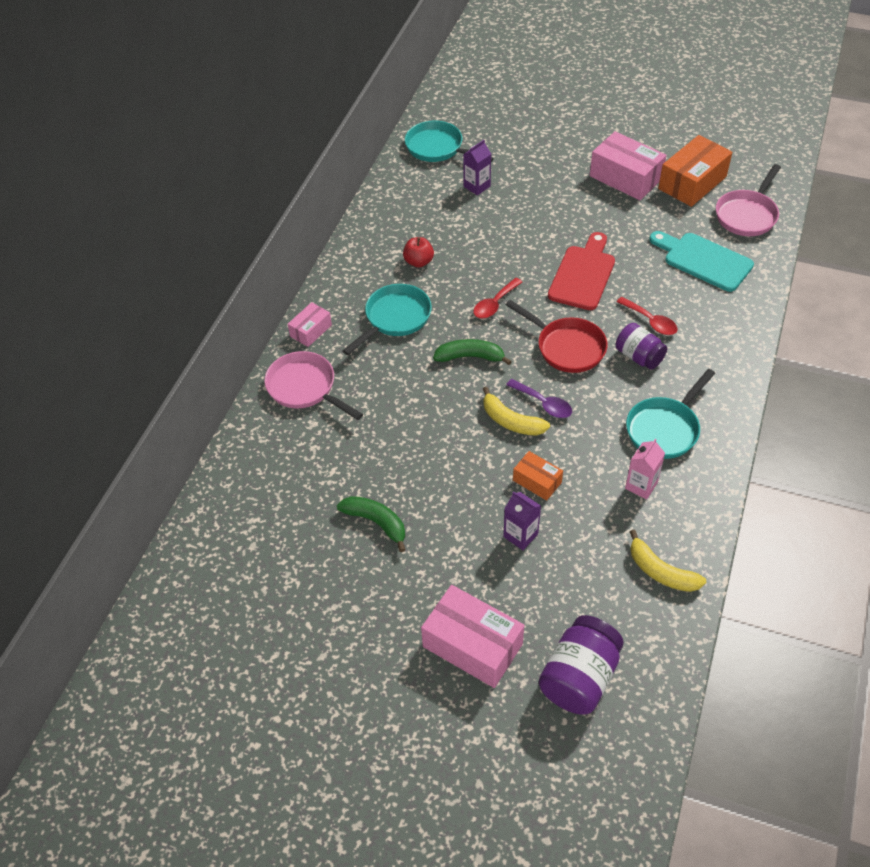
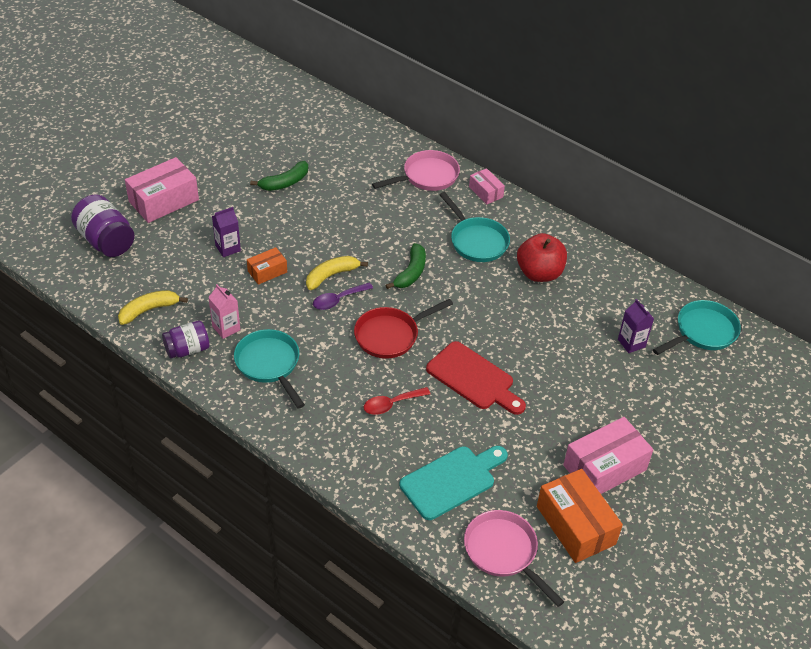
camera: 105 degrees right, 5 degrees down
red apple [403,237,434,268] -> red apple [517,233,567,282], size x1.71
red spoon [473,278,522,319] -> none
purple jar [616,323,667,370] -> purple jar moved to [162,320,210,359]

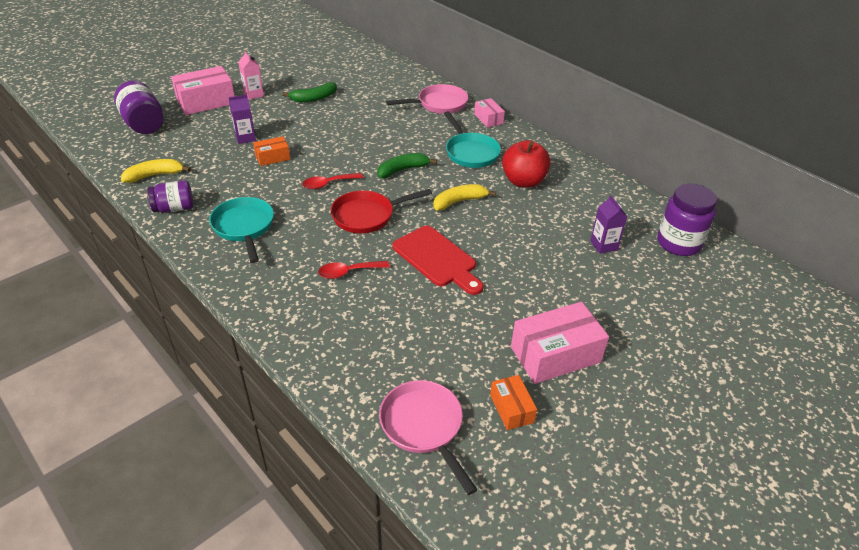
camera: 10 degrees right, 5 degrees down
pink carton [208,284,240,339] -> pink carton moved to [238,51,264,100]
yellow banana [306,256,368,290] -> yellow banana moved to [433,184,496,211]
purple spoon [313,283,373,310] -> red spoon [302,173,363,189]
green banana [386,243,426,289] -> green banana turned 150 degrees counterclockwise [377,153,437,178]
turquoise cutting board [399,446,508,520] -> none
orange box [537,469,623,563] -> orange box [490,375,537,430], size x0.54
turquoise pan [653,300,741,355] -> purple jar [657,183,717,256]

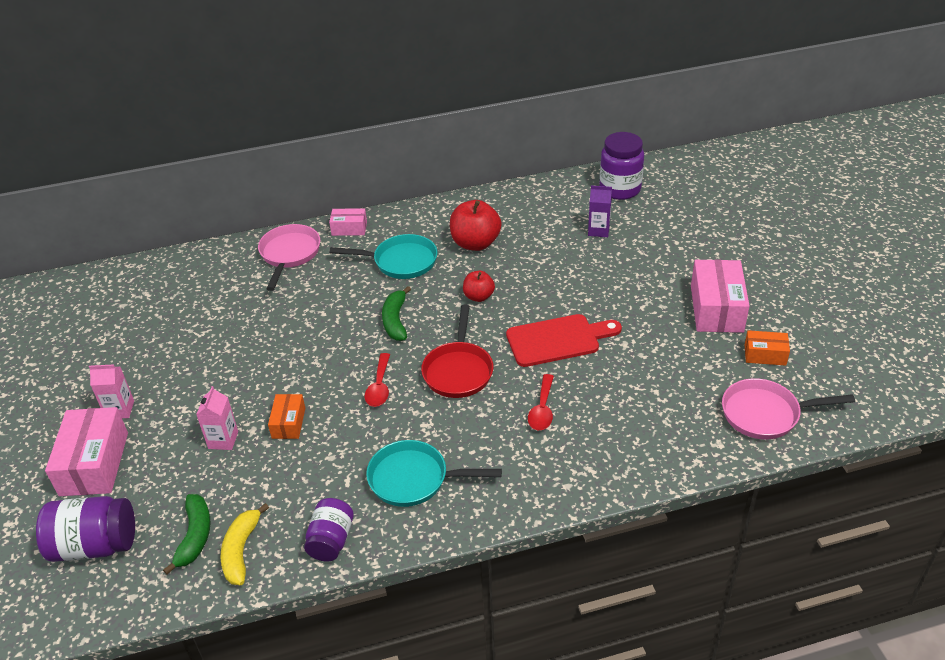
camera: 60 degrees left, 0 degrees up
purple carton [229,95,256,144] -> pink carton [196,386,238,450]
green banana [282,82,337,102] -> green banana moved to [163,494,211,575]
yellow banana [433,184,496,211] -> red apple [463,271,495,302]

